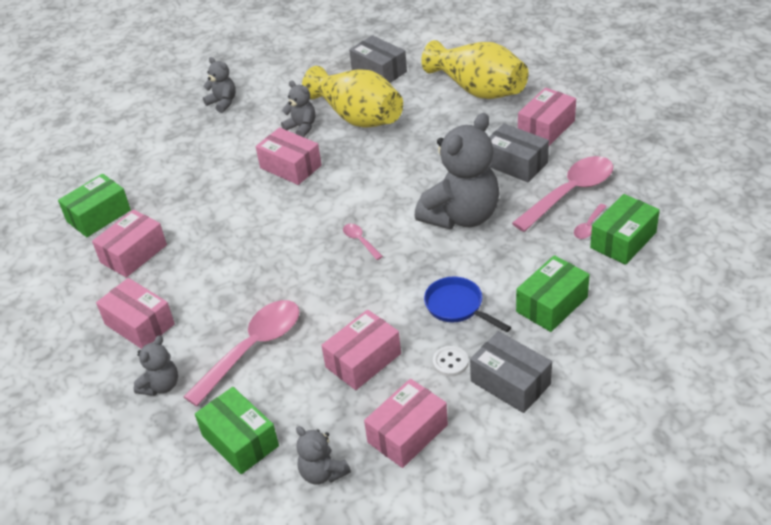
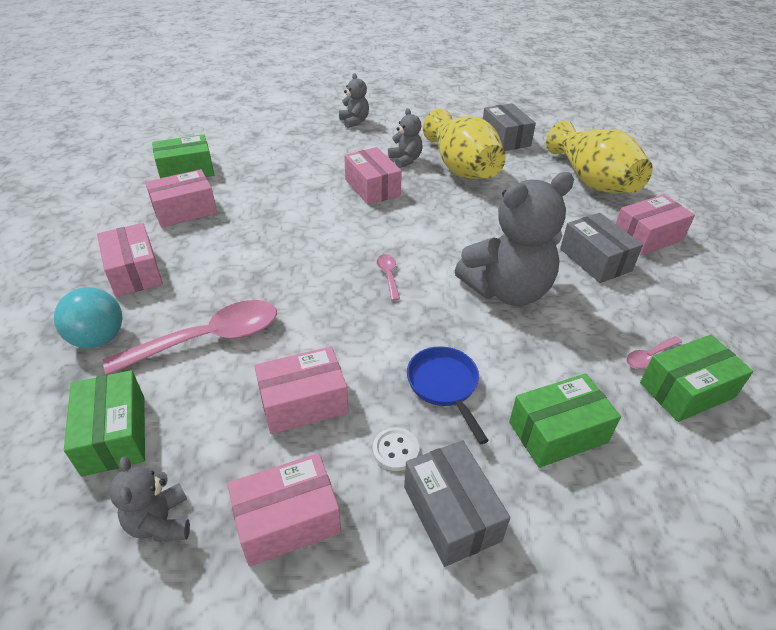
camera: 20 degrees right, 0 degrees up
grey teddy bear [134,336,178,396] -> turquoise ball [54,287,123,348]
pink spoon [512,156,613,232] -> none

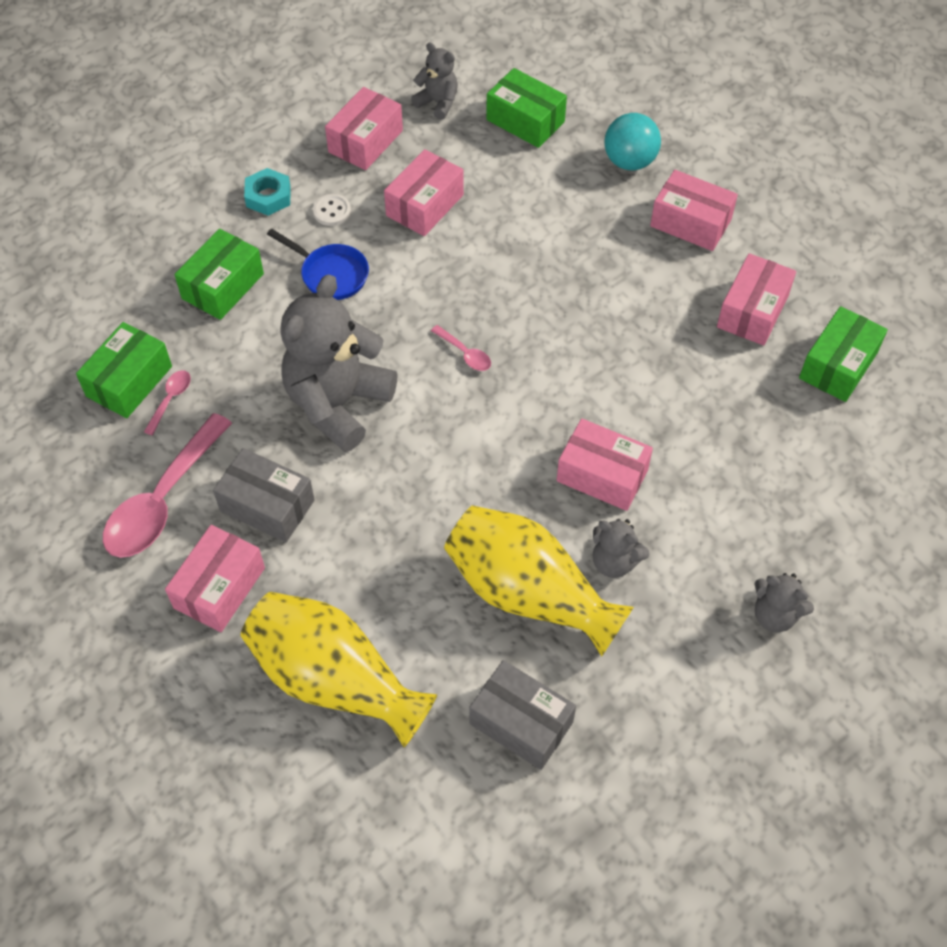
camera: 145 degrees right, 15 degrees up
pink spoon [103,300,277,375] -> pink spoon moved to [103,413,232,558]
grey box [404,440,510,567] -> turquoise nut [244,168,291,216]

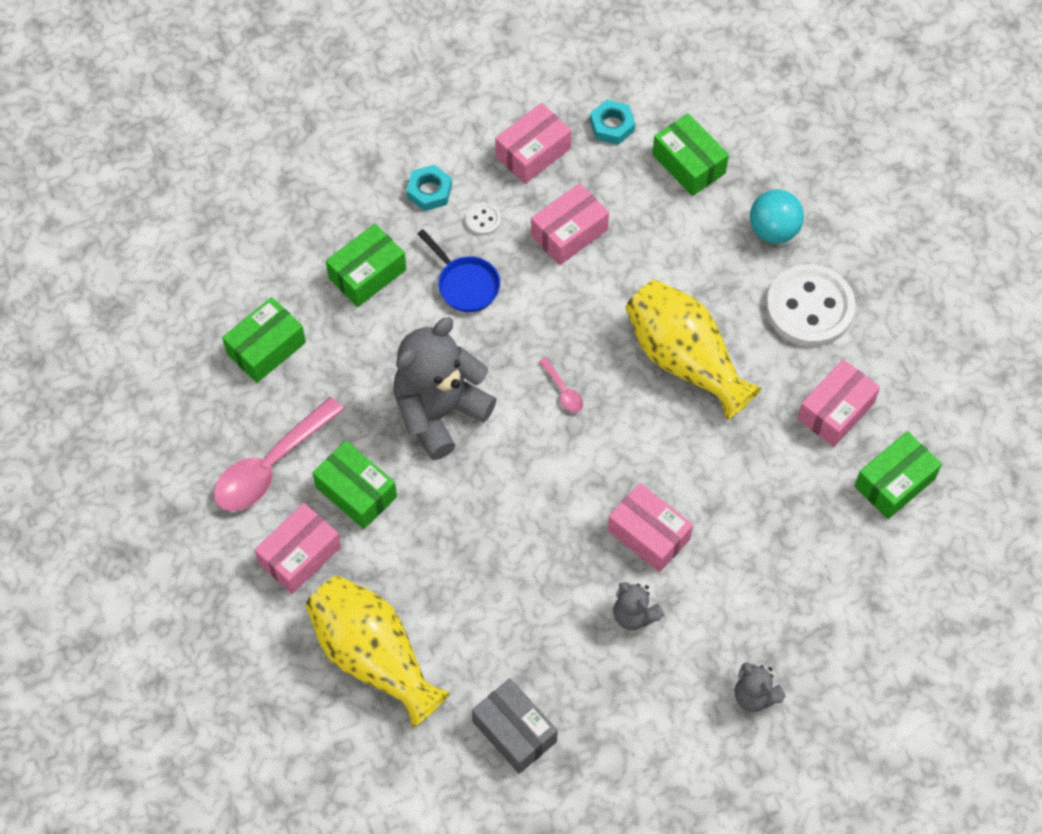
camera: 15 degrees right, 5 degrees up
pink spoon [144,370,191,435] -> none
grey box [213,448,315,542] -> green box [313,441,397,529]
grey teddy bear [411,43,458,120] -> turquoise nut [590,100,635,145]
yellow vase [444,505,634,657] -> yellow vase moved to [625,279,762,420]
pink box [650,170,738,251] -> white button [766,264,855,347]

